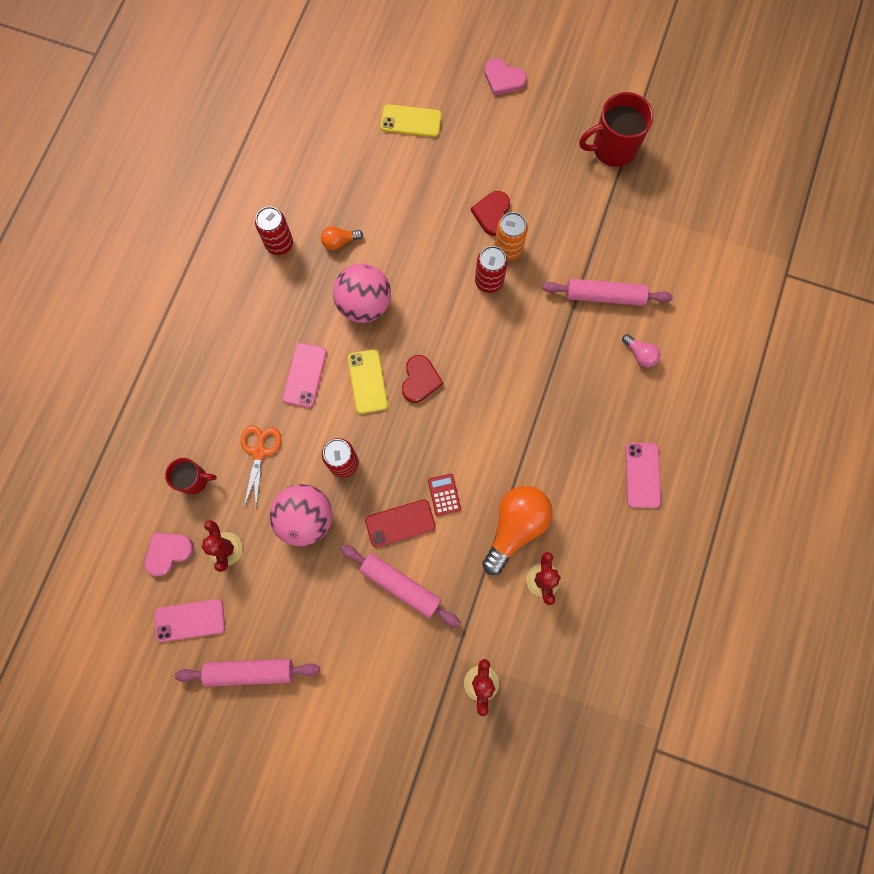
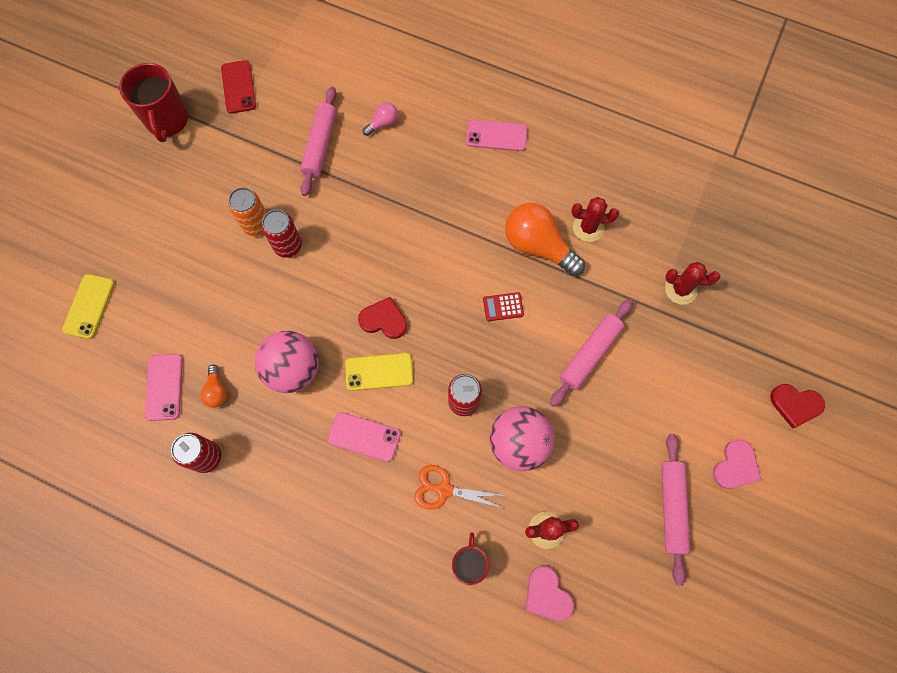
camera: 85 degrees left, 5 degrees down
pink phone [154,599,225,642] -> pink phone moved to [145,354,183,421]
red phone [365,500,435,548] -> red phone moved to [221,60,256,114]
red heart [471,191,510,236] -> red heart moved to [770,384,825,429]
pink heart [484,58,527,95] -> pink heart moved to [712,439,761,489]

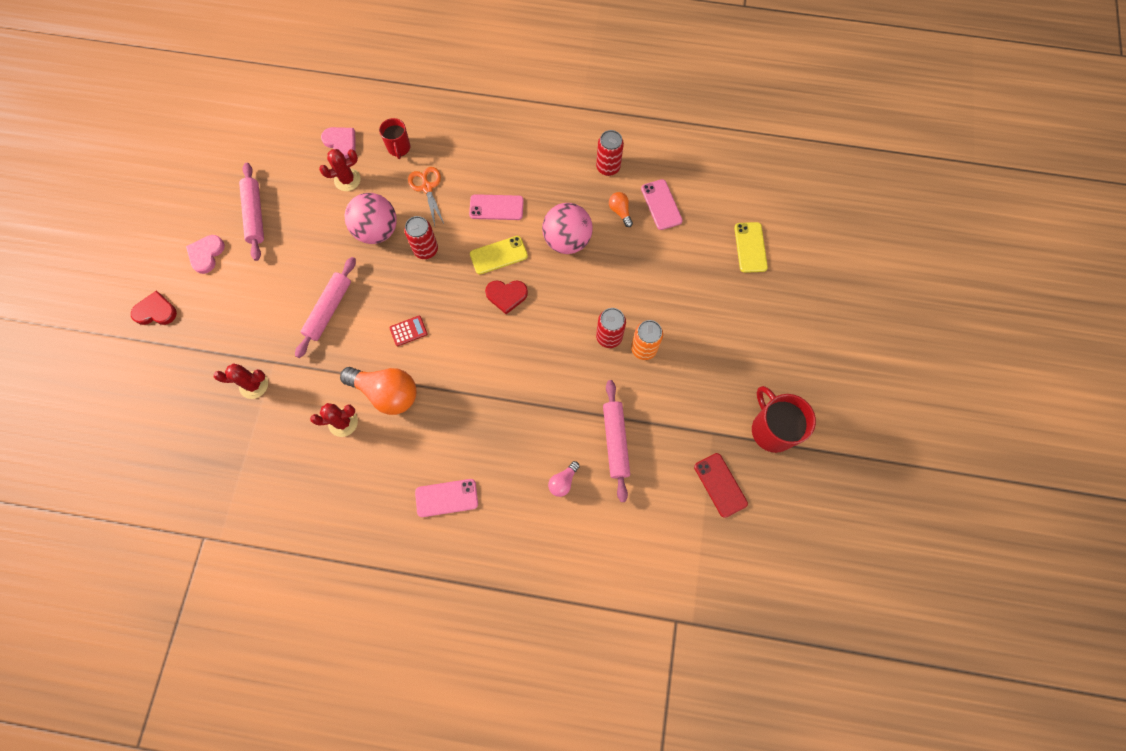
camera: 165 degrees right, 0 degrees up
orange scissors [414,465,506,509] -> orange scissors turned 105 degrees counterclockwise [408,167,444,226]

